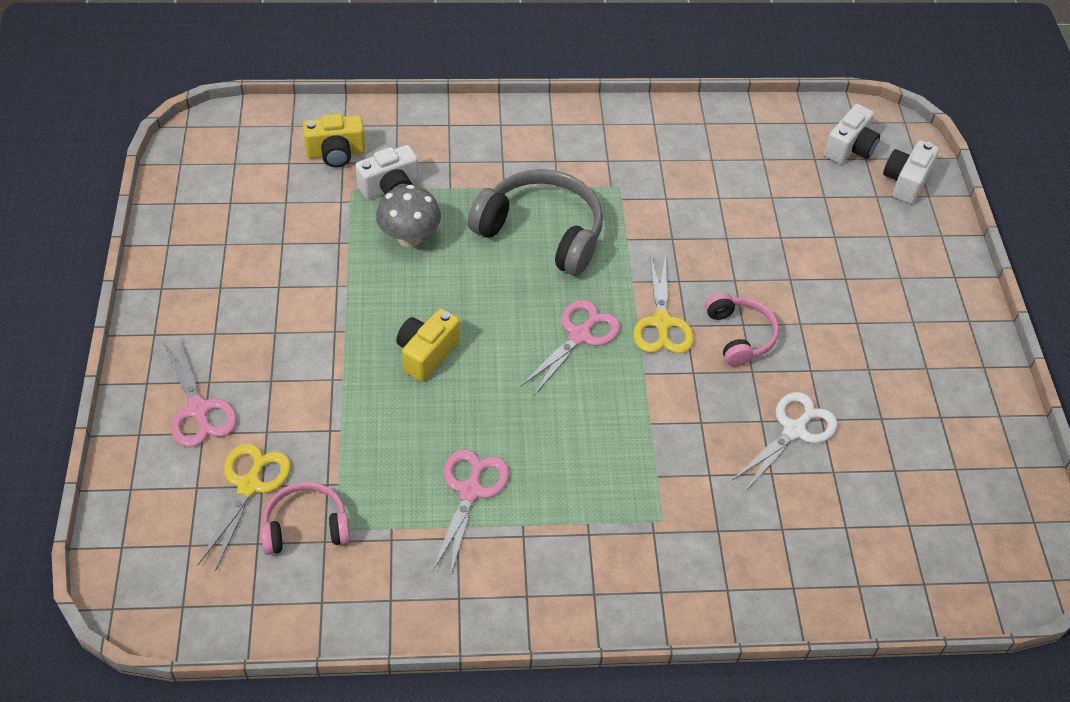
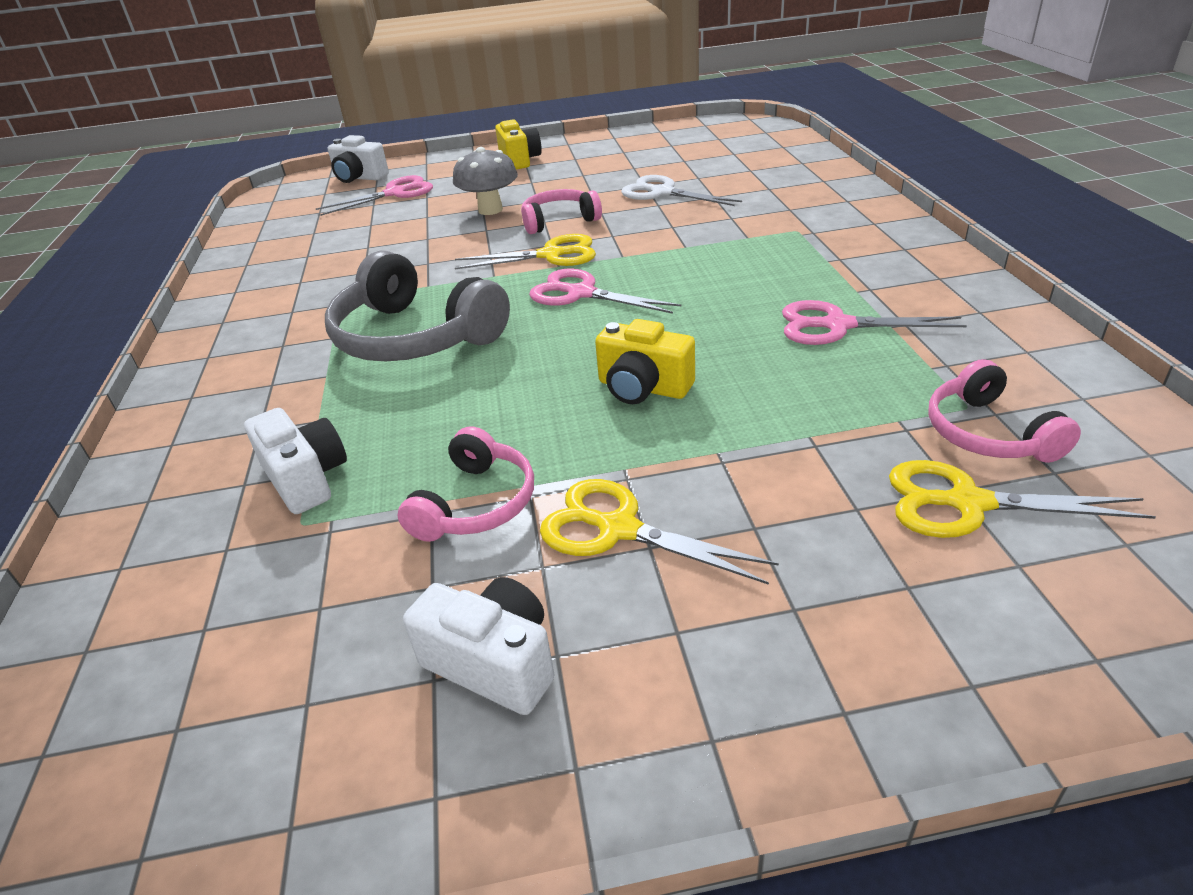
camera: 90 degrees left, 15 degrees down
pink scissors [163,338,237,447] -> pink scissors moved to [316,175,433,216]
yellow camera [303,114,366,167] -> yellow camera moved to [495,119,542,170]
grey mushroom [376,185,441,247] -> grey mushroom moved to [453,147,518,215]
grey headphones [468,169,603,276] -> grey headphones turned 75 degrees counterclockwise [325,251,510,361]
white camera [824,104,880,164] -> white camera moved to [403,577,555,715]
none -> pink headphones [397,426,534,542]
none -> yellow scissors [540,479,779,585]

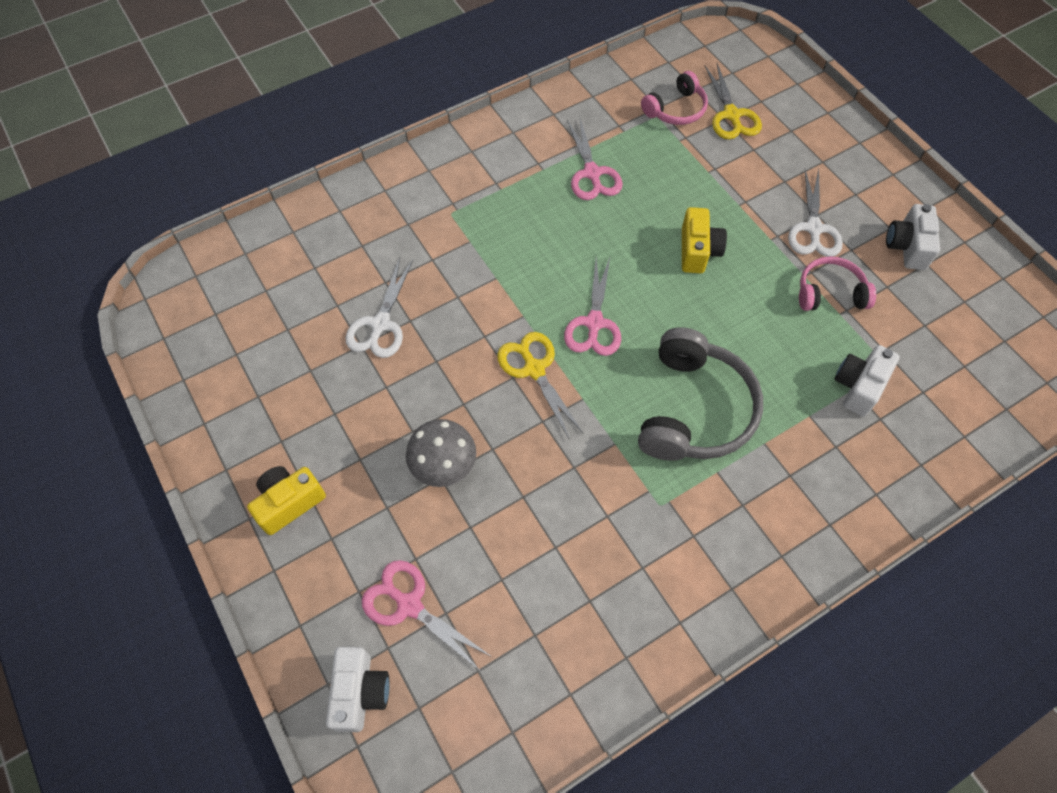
camera: 115 degrees left, 25 degrees up
pink headphones [521,189,602,234] -> none
yellow scissors [540,479,779,585] -> white scissors [788,169,843,257]

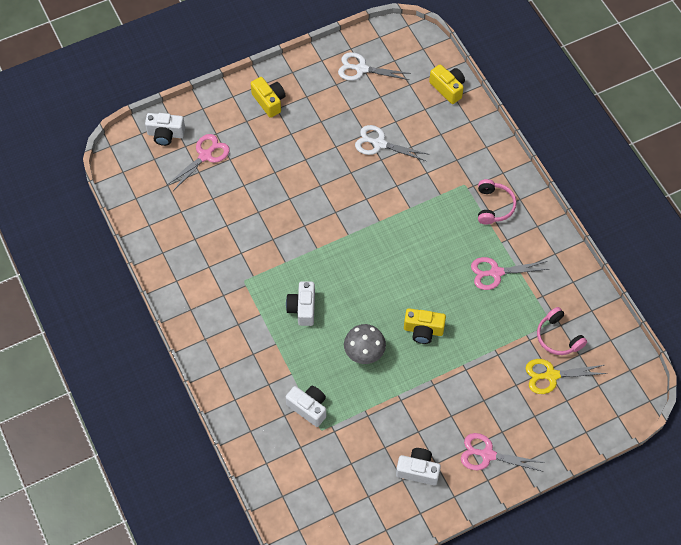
camera: 95 degrees right, 0 degrees up
grey mushroom [406,419,476,487] -> grey mushroom moved to [344,324,386,364]
yellow scissors [497,332,583,440] -> none
pink scissors [564,258,621,356] -> pink scissors moved to [461,433,545,472]
grey headphones [638,327,763,461] -> white camera [286,281,315,326]
white scissors [788,169,843,257] -> white scissors moved to [338,52,411,81]
pink headphones [799,256,876,311] -> pink headphones moved to [478,179,517,225]
none -> yellow camera [429,64,465,104]

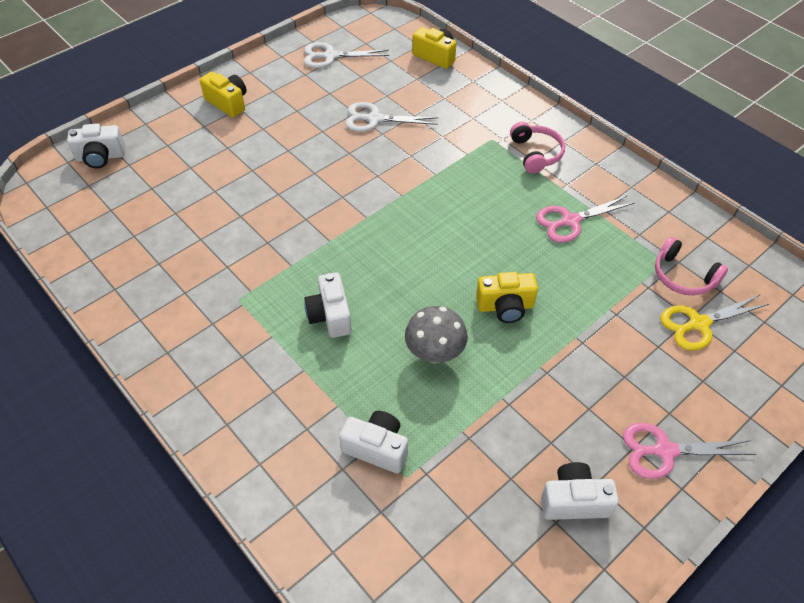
camera: 15 degrees left, 10 degrees down
pink scissors [166,134,230,191] -> none

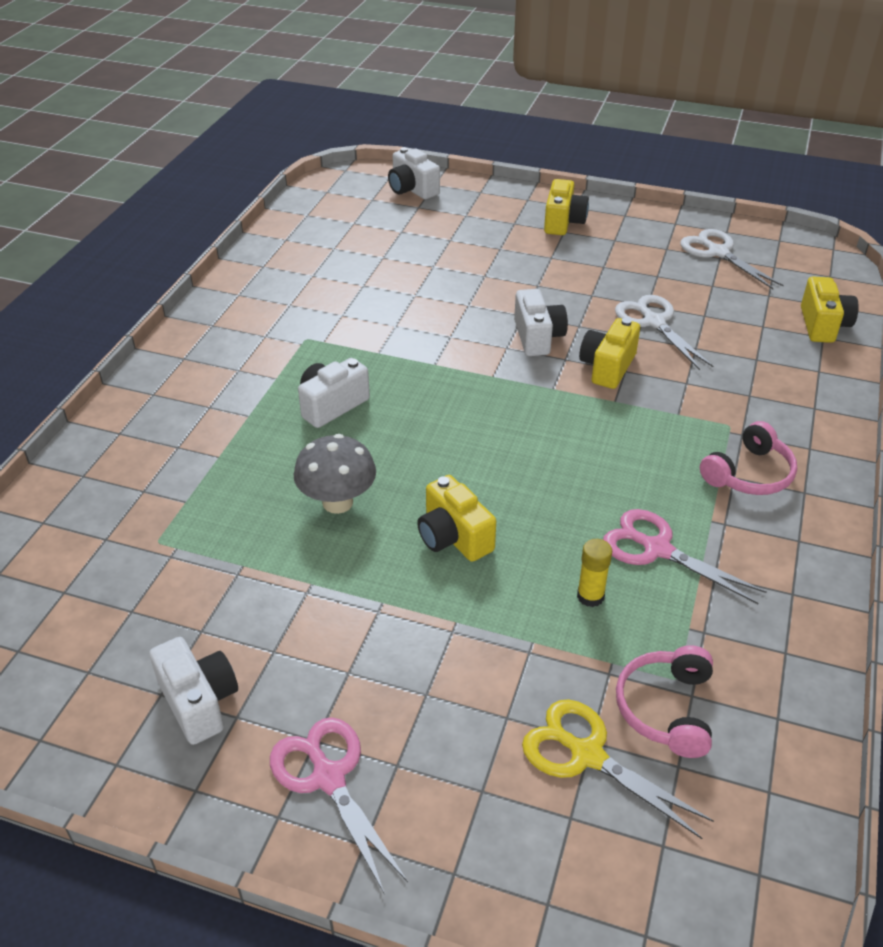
camera: 60 degrees right, 10 degrees down
white camera [339,411,408,474] -> white camera moved to [514,289,568,356]
none -> yellow glue stick [577,539,612,607]
none -> yellow camera [579,318,640,389]

